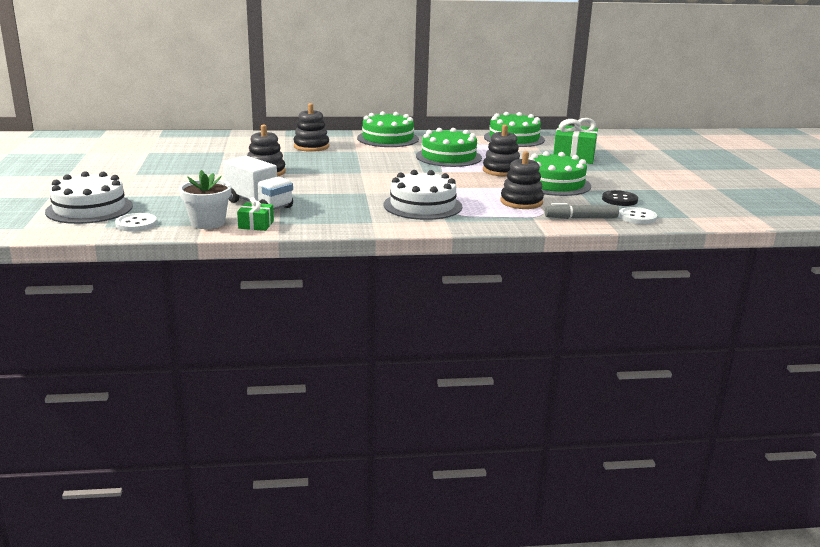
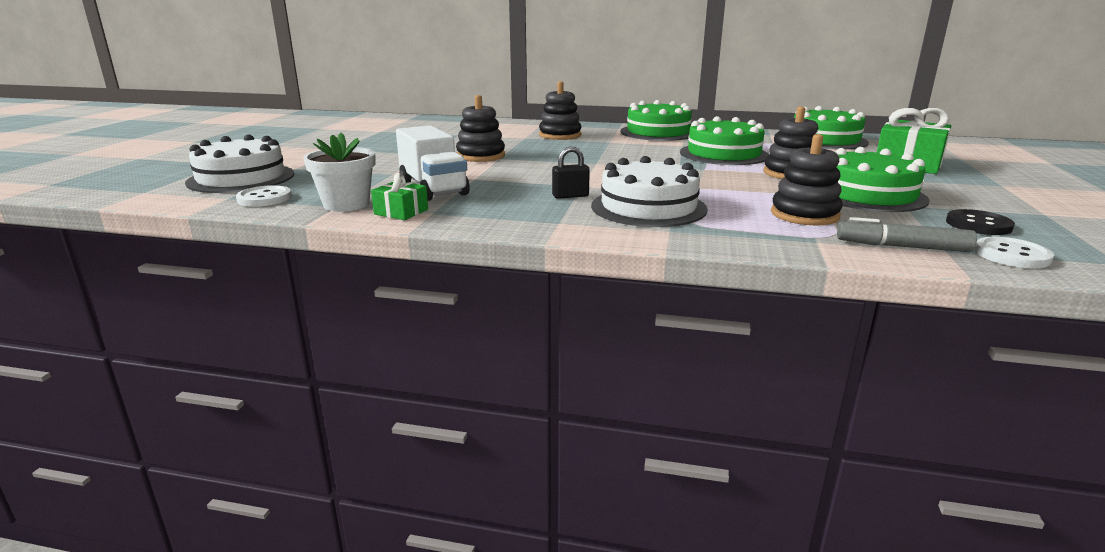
camera: 20 degrees right, 0 degrees up
none -> black padlock [552,146,590,199]

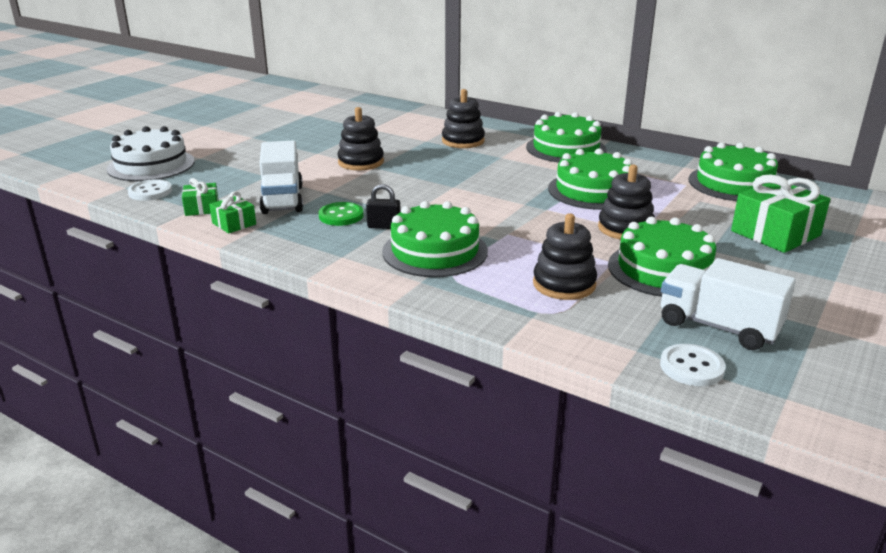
camera: 20 degrees right, 5 degrees up
white flower pot [303,133,376,212] -> green gift [182,178,219,216]
white cake [591,156,708,227] -> green cake [382,201,488,277]
grey marker [837,217,977,252] -> none
black button [946,209,1015,235] -> white truck [661,258,796,350]
none -> green button [318,202,364,226]

